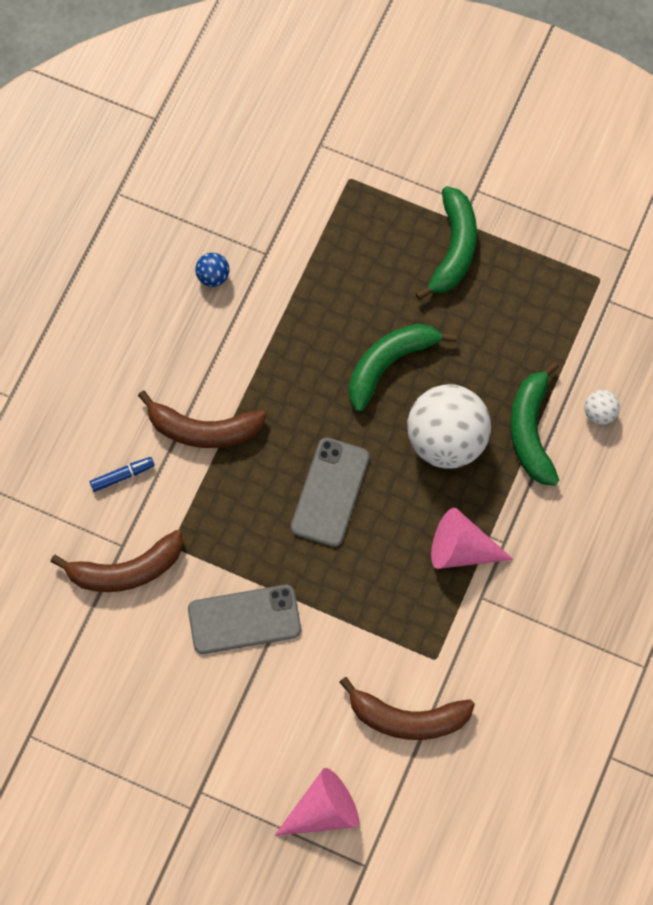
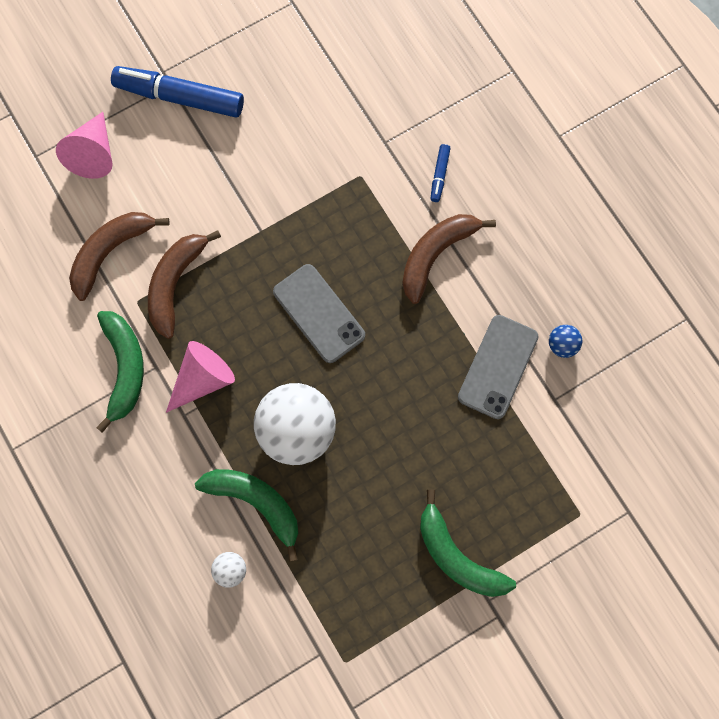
camera: 125 degrees right, 5 degrees up
brown banana [50,530,183,592] -> brown banana moved to [148,230,221,339]
grey phone [188,585,301,654] -> grey phone moved to [458,315,539,419]
green banana [349,324,457,412] -> green banana moved to [96,311,144,433]
none -> blue marker [111,66,244,118]

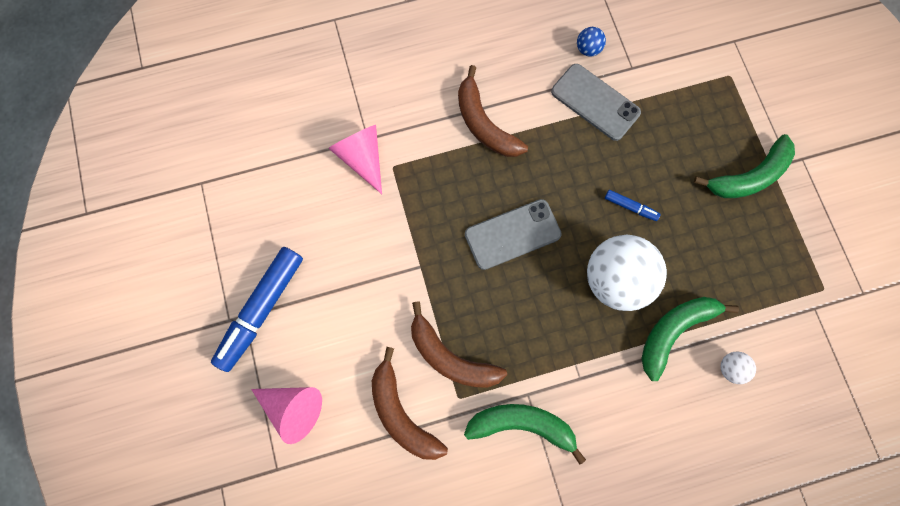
camera: 75 degrees left, 0 degrees up
pink cone [166,341,235,413] -> pink cone moved to [328,125,382,194]
blue marker [430,144,451,202] -> blue marker moved to [605,190,661,221]

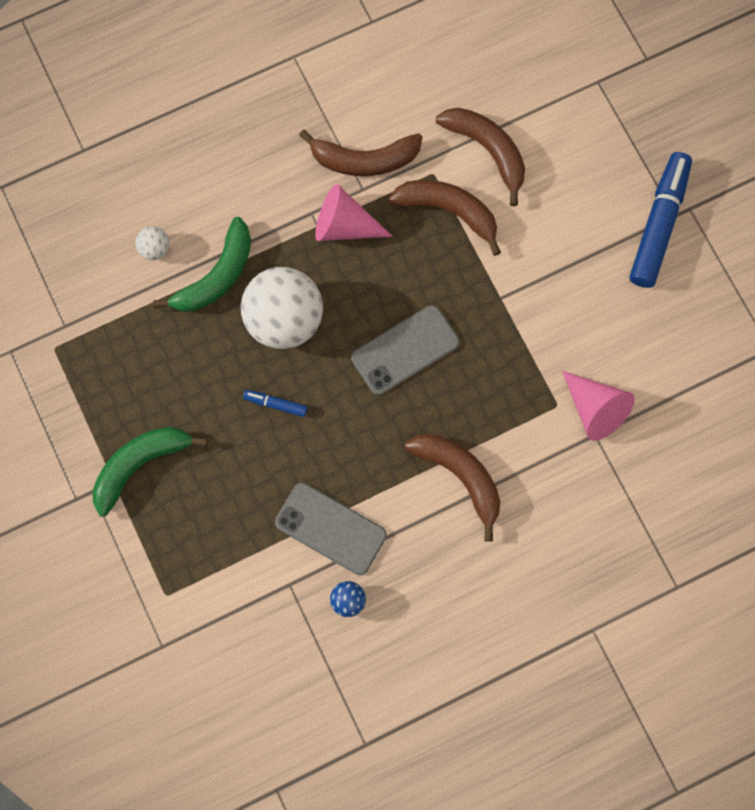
camera: 170 degrees right, 0 degrees up
pink cone [251,387,322,444] -> pink cone moved to [315,184,393,241]
green banana [464,404,586,465] -> brown banana [299,130,422,176]

